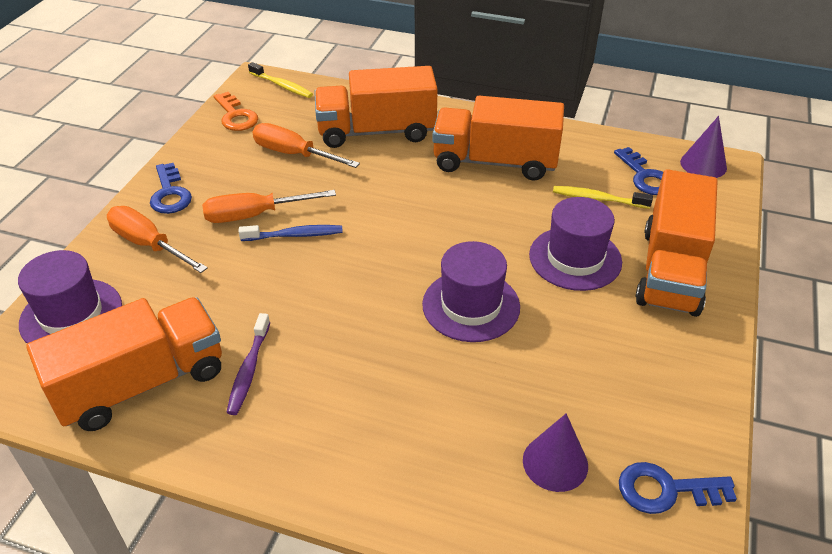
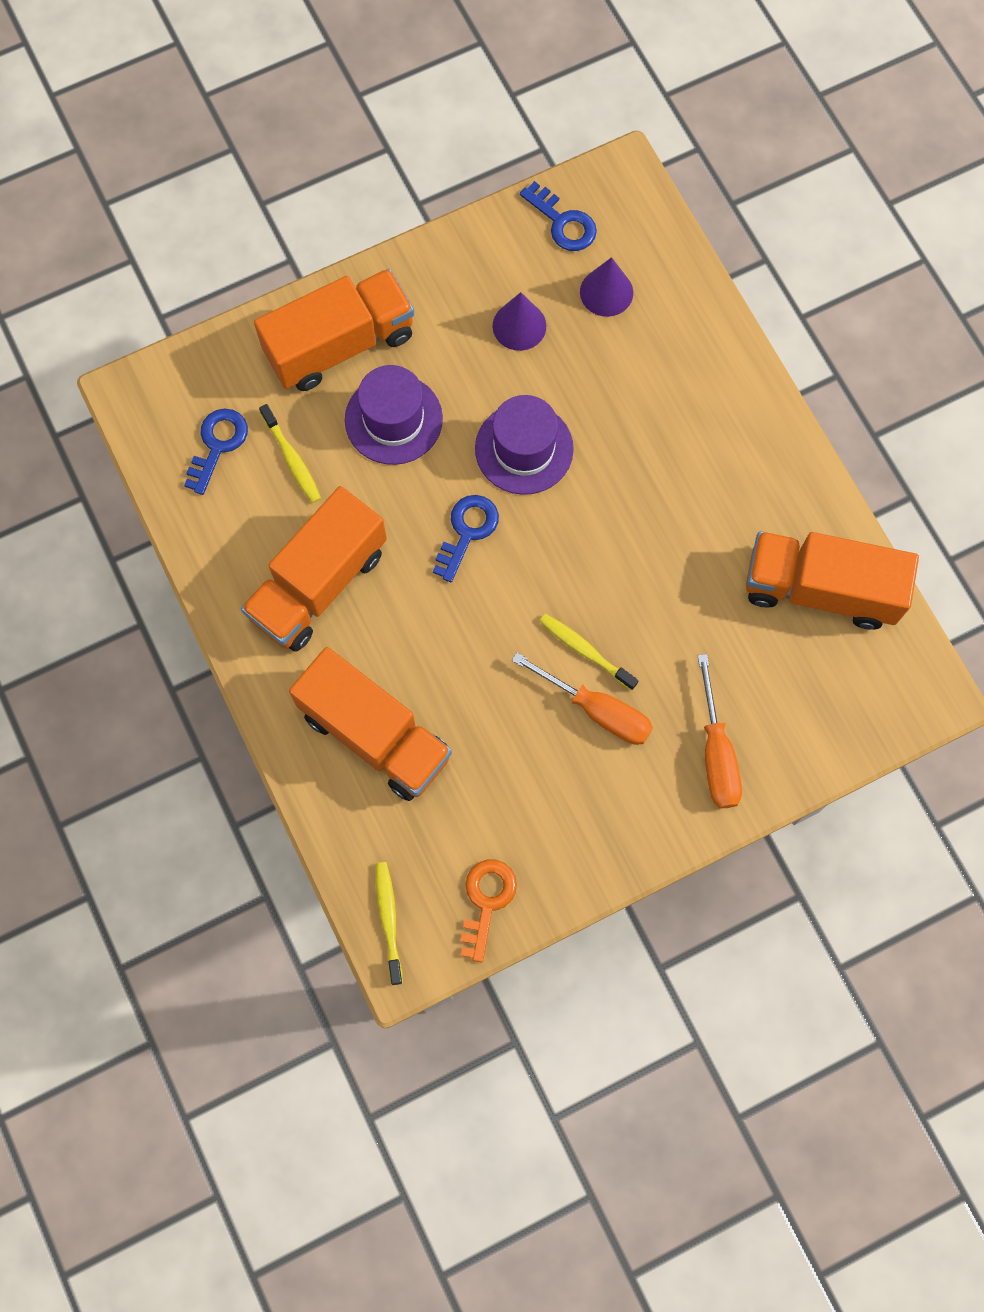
camera: 135 degrees left, 30 degrees up
purple hat [18,250,122,344] -> none
blue key [150,163,192,214] -> blue key moved to [433,495,499,582]
purple toothbrush [226,313,270,415] -> none
blue toothbrush [239,225,343,241] -> yellow toothbrush [539,614,639,691]
orange screwdriver [252,123,360,168] -> none
orange truck [432,96,564,181] -> orange truck turned 75 degrees clockwise [241,486,387,652]
purple cone [680,116,727,178] -> purple cone moved to [493,292,546,351]

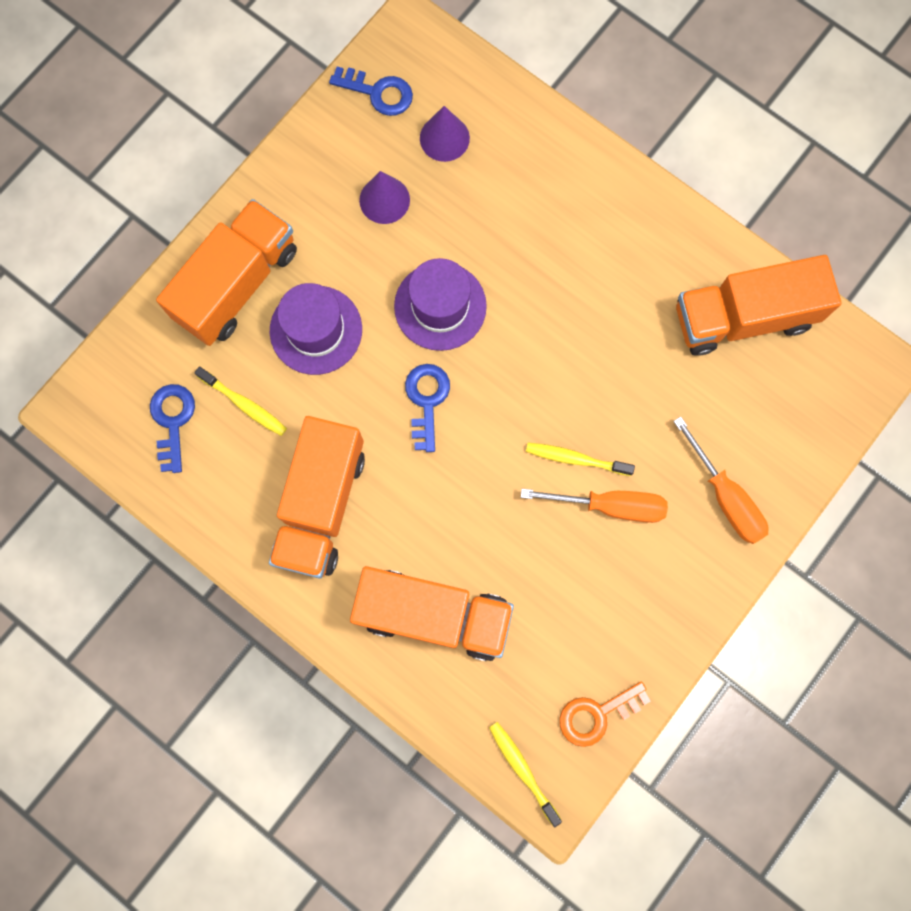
camera: 25 degrees left, 5 degrees up
orange key [461,860,517,963] -> orange key turned 105 degrees counterclockwise [560,682,651,747]

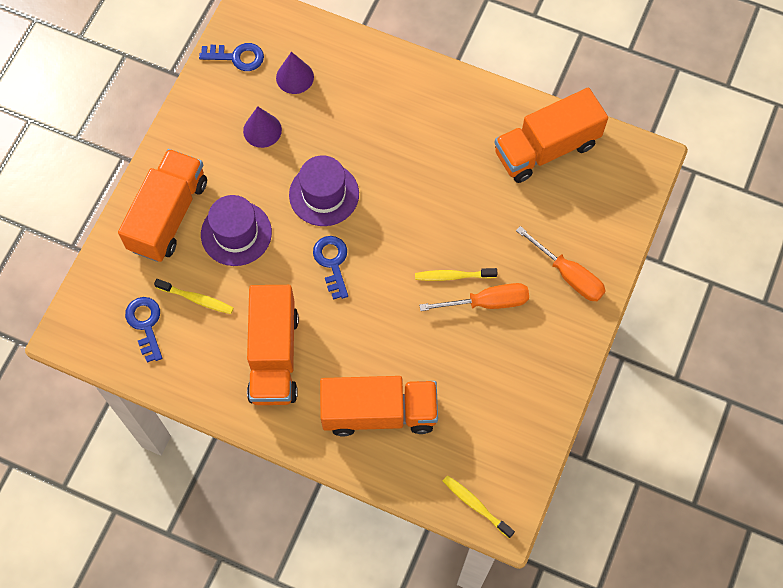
camera: 15 degrees left, 10 degrees down
orange key [560,682,651,747] -> none

